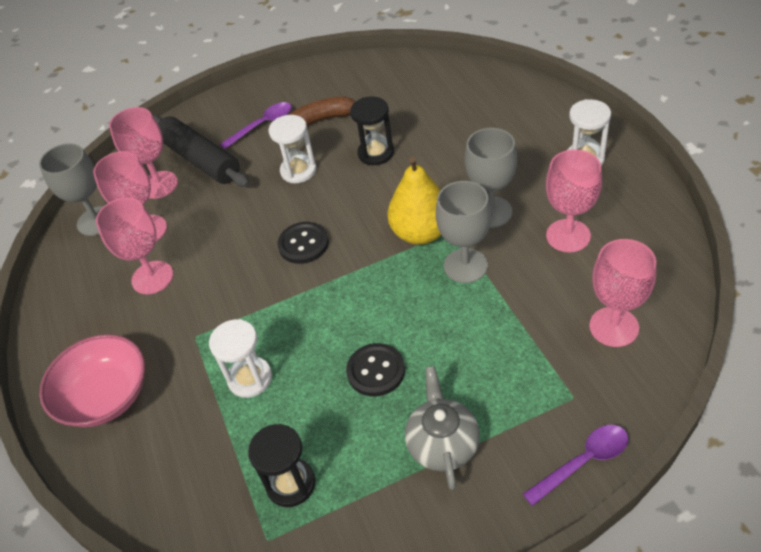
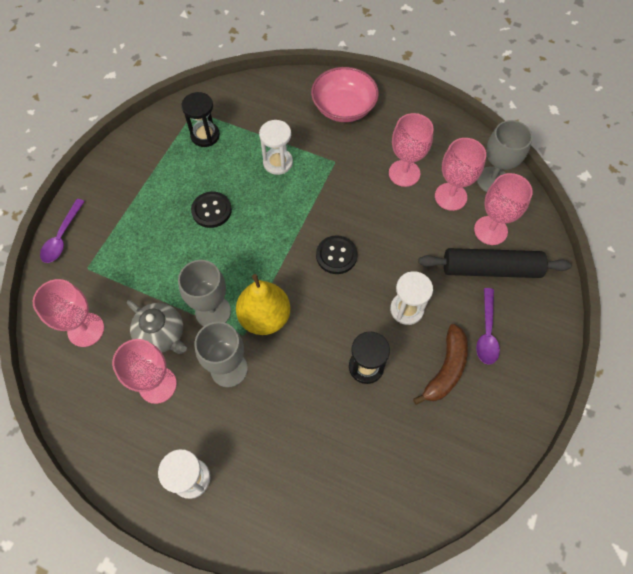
camera: 130 degrees right, 15 degrees up
grey teapot [405,366,480,490] -> grey teapot moved to [127,300,187,354]

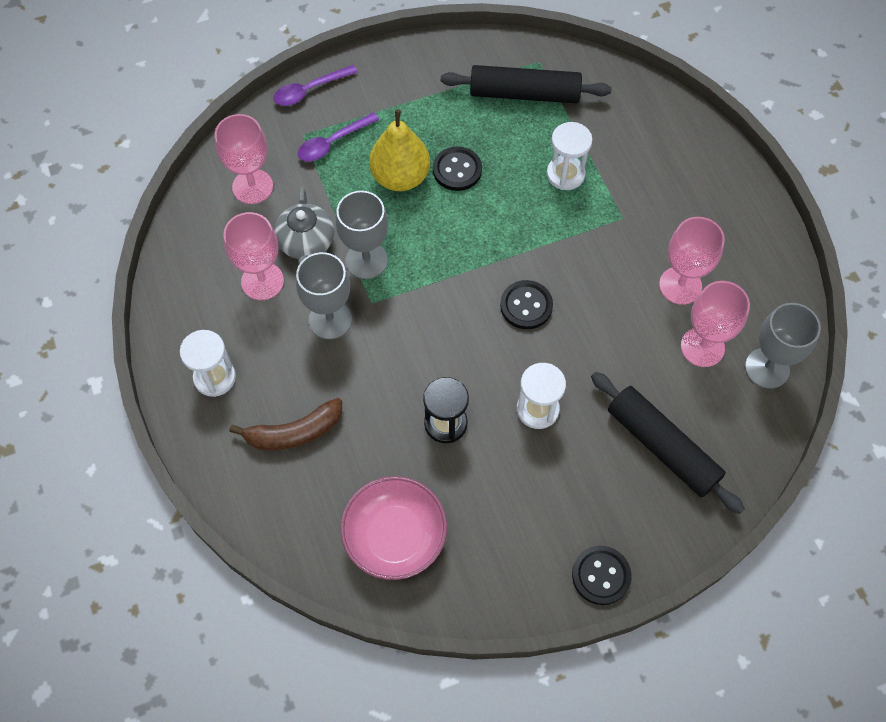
camera: 45 degrees right, 0 degrees up
black hourglass [181,92,220,147] -> black rolling pin [441,65,612,104]
yellow pear [236,274,290,335] -> yellow pear moved to [369,109,430,191]
pink bowl [311,67,379,122] -> pink bowl moved to [340,476,447,580]
brown banana [413,324,468,405] -> brown banana moved to [229,398,342,451]
pink goblet [474,173,533,245] -> none
purple spoon [476,288,500,364] -> purple spoon moved to [298,112,379,161]
none -> black button [572,546,632,605]

